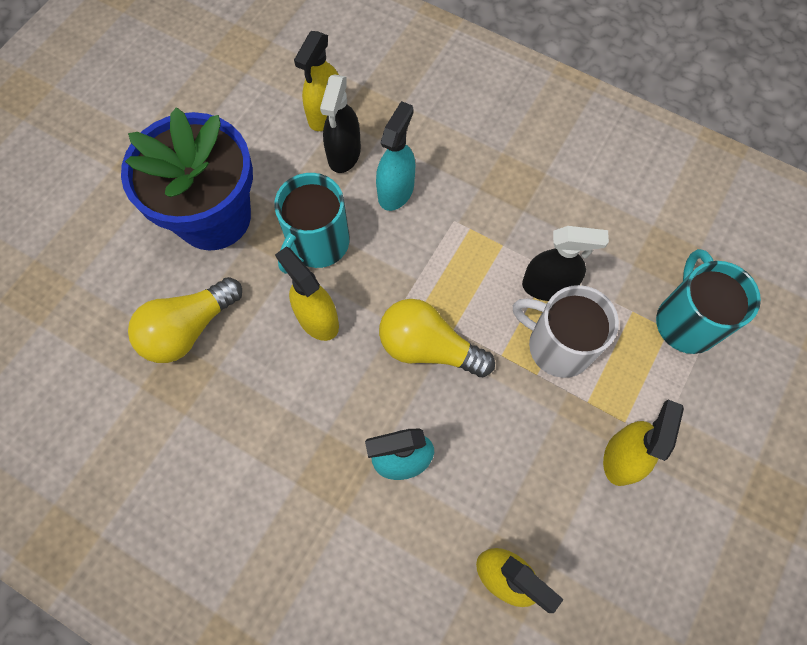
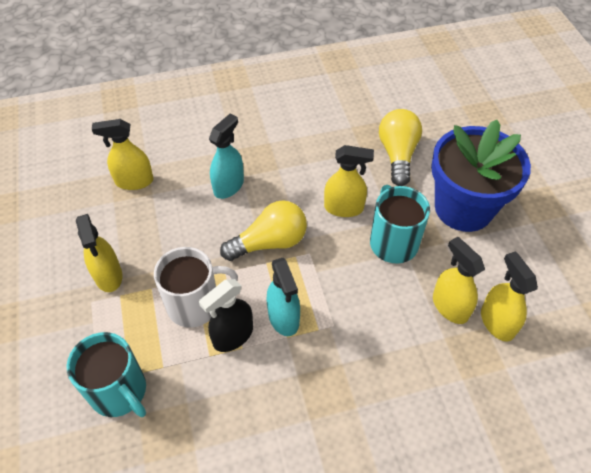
camera: 135 degrees right, 15 degrees down
black spray bottle [320,75,361,173] -> yellow spray bottle [433,237,485,324]
turquoise spray bottle [376,101,415,211] -> turquoise spray bottle moved to [266,258,300,336]

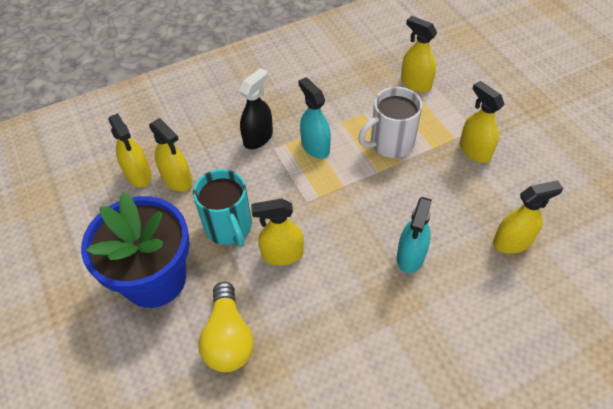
camera: 170 degrees right, 0 degrees up
turquoise mug [67,332,146,417] -> yellow spray bottle [401,16,437,92]
black spray bottle [199,279,253,352] -> black spray bottle moved to [239,68,273,149]
yellow light bulb [220,200,307,261] -> none

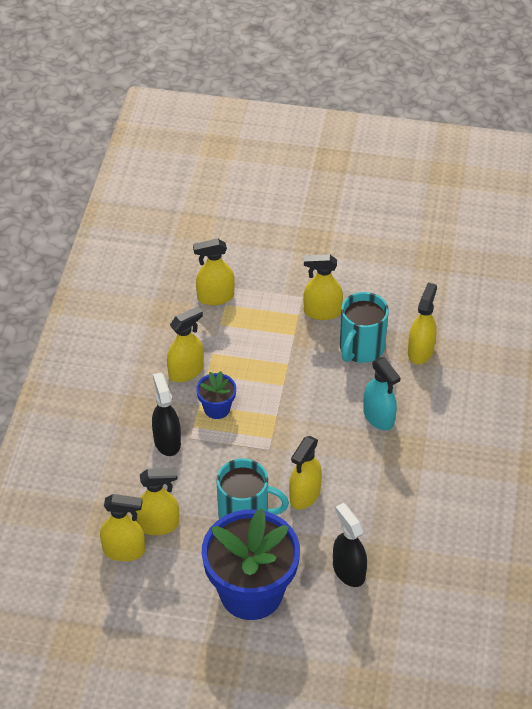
camera: 55 degrees left, 5 degrees down
yellow light bulb [198,282,254,372] -> black spray bottle [333,503,367,587]
turquoise spray bottle [299,77,331,159] -> blue flower pot [196,371,236,419]
white mug [358,87,422,158] -> none
none -> yellow spray bottle [167,306,204,382]
none -> turquoise mug [340,292,389,363]

